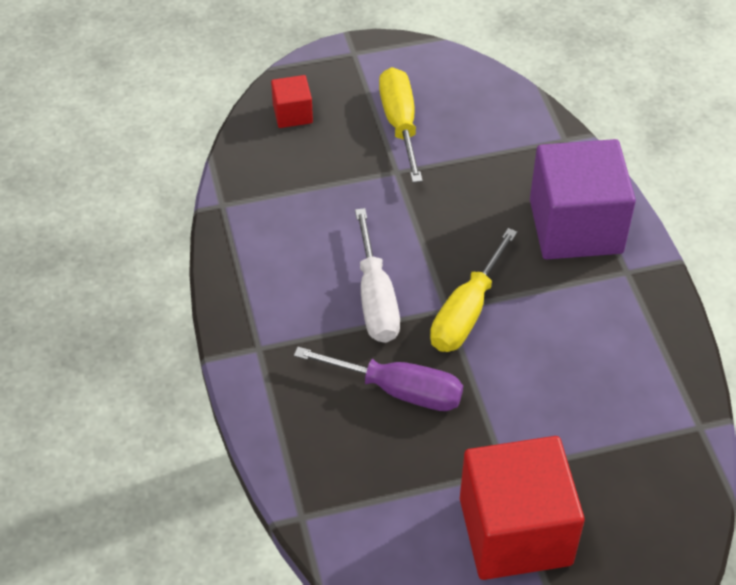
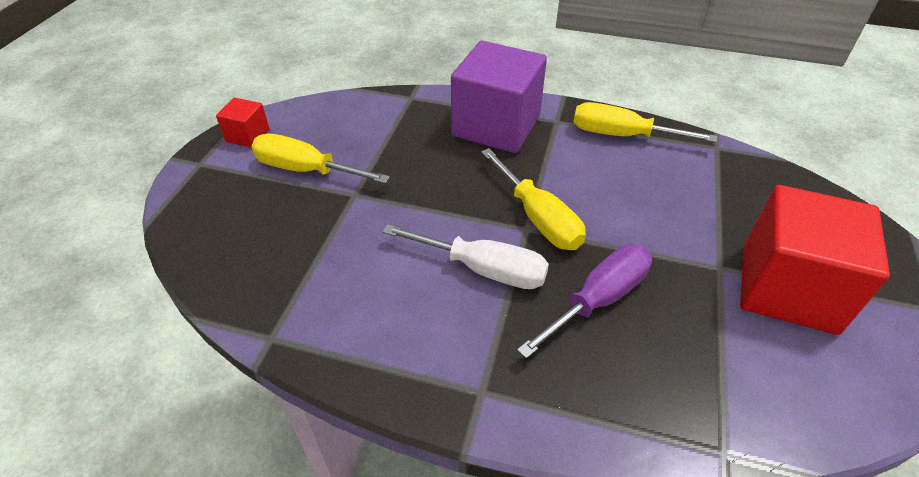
camera: 60 degrees left, 5 degrees down
red cube [271,75,313,128] -> red cube moved to [216,98,270,147]
none -> yellow screwdriver [573,102,717,143]

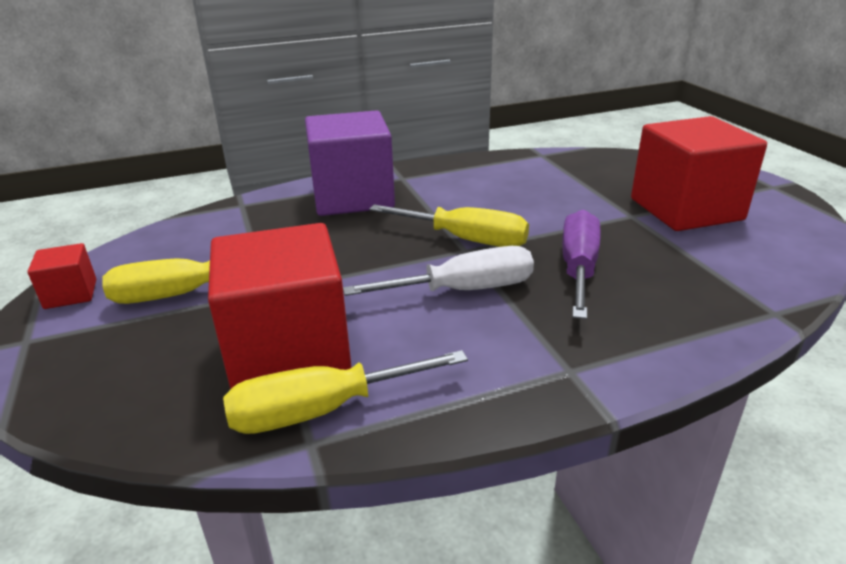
camera: 35 degrees left, 15 degrees down
yellow screwdriver [573,102,717,143] -> yellow screwdriver moved to [223,350,468,434]
none -> red cube [208,223,352,390]

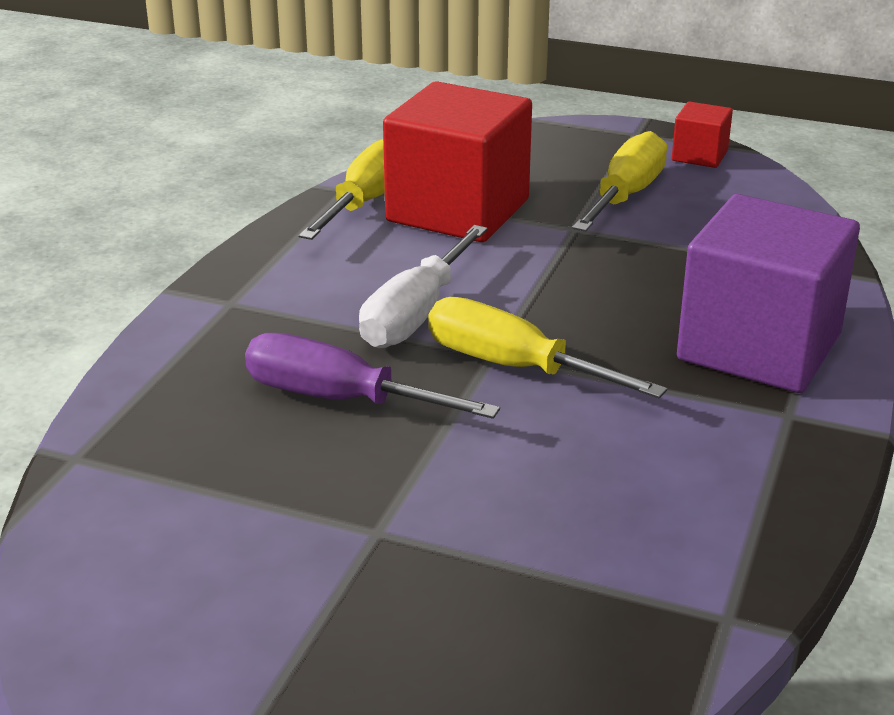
camera: 130 degrees right, 0 degrees up
yellow screwdriver [369,205,529,247] -> yellow screwdriver turned 60 degrees clockwise [428,297,667,398]
purple screwdriver [562,209,601,319] -> purple screwdriver turned 150 degrees clockwise [245,333,500,419]
red cube [631,116,767,231] -> none

